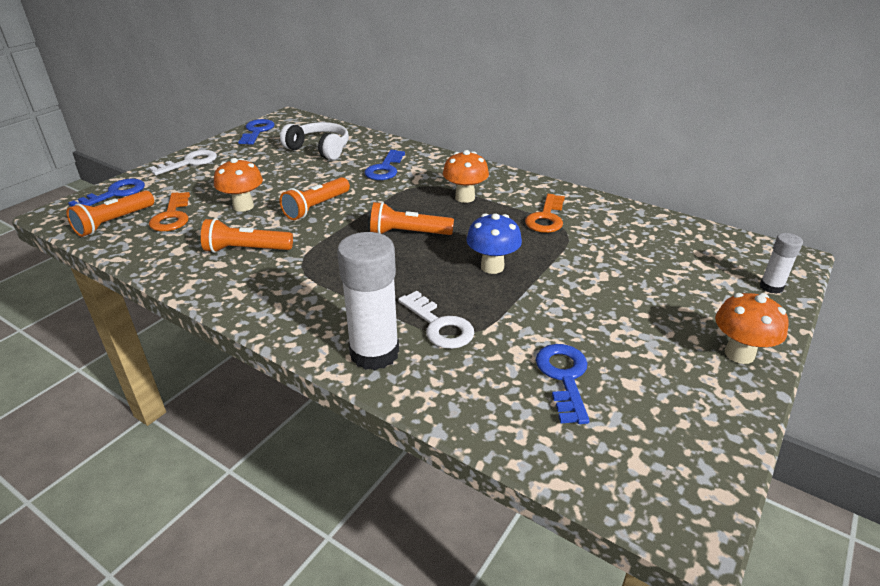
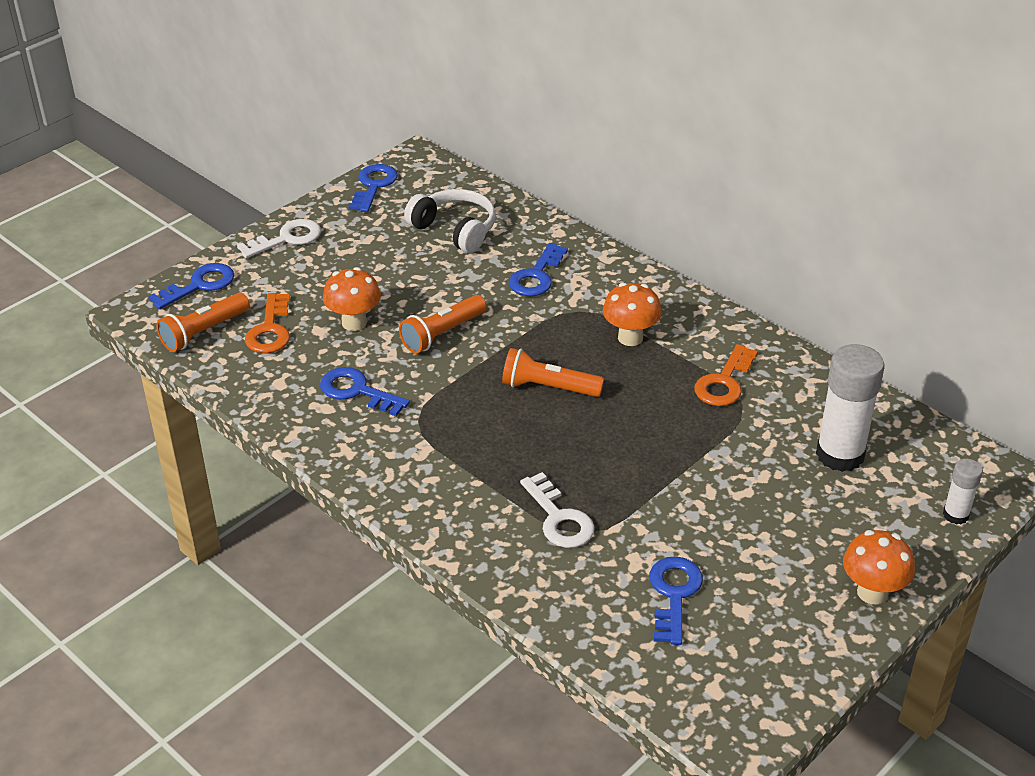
camera: 10 degrees right, 5 degrees up
orange flashlight [201,218,293,253] -> blue key [320,367,410,416]
white glue stick [337,232,399,370] -> white glue stick moved to [816,344,884,472]
blue mushroom [466,213,522,274] -> none

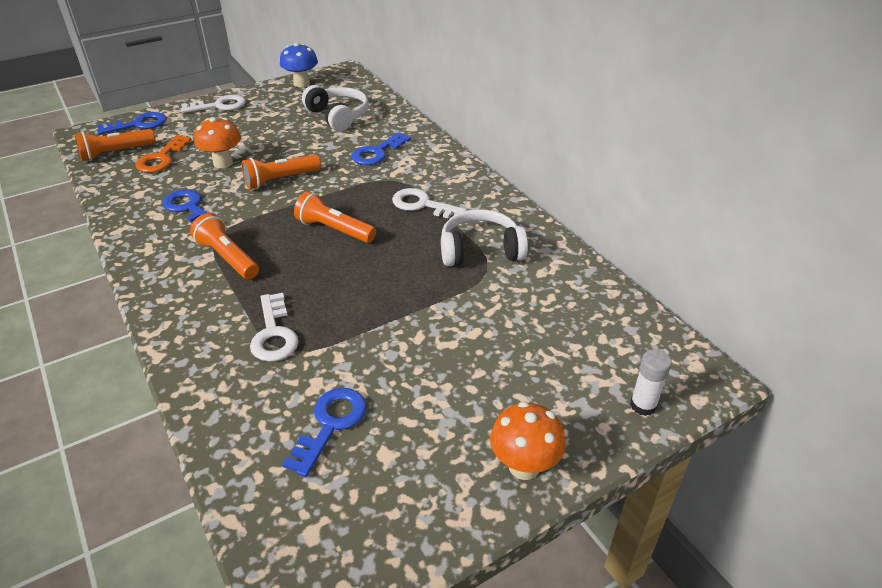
camera: 15 degrees right, 0 degrees up
blue key [349,164,398,212] -> blue mushroom [280,42,318,87]
orange mushroom [603,283,662,346] -> white key [392,188,467,219]
orange key [695,344,758,406] -> white headphones [441,209,528,266]
white glue stick [816,344,884,472] -> none
none -> orange flashlight [190,213,259,279]

